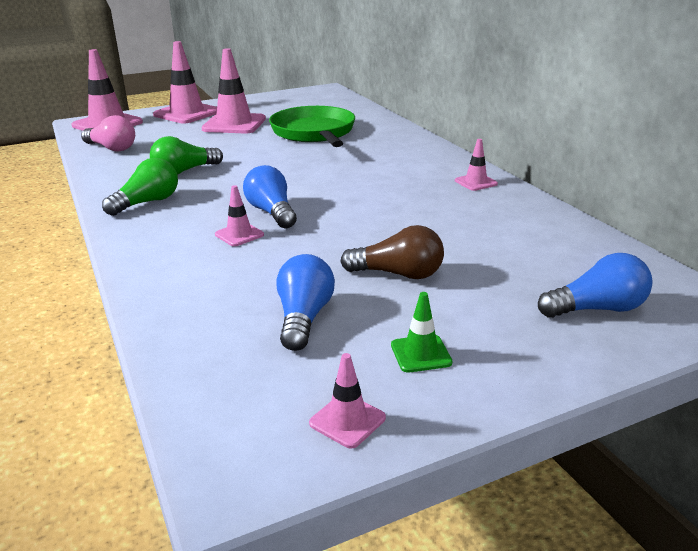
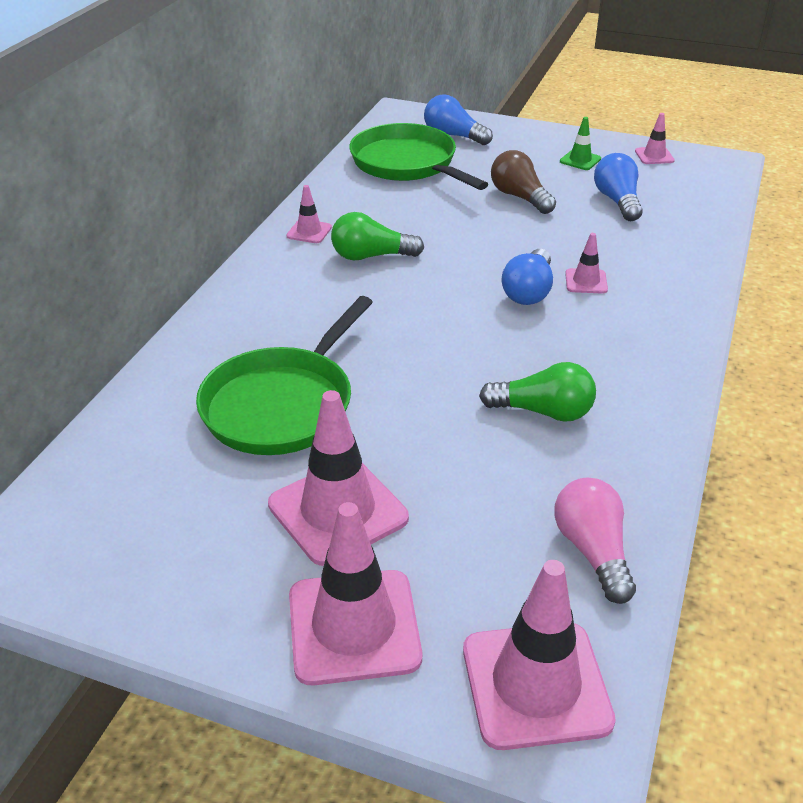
camera: 135 degrees left, 10 degrees up
green light bulb [102,158,178,216] -> green light bulb moved to [331,212,424,260]
blue light bulb [276,254,335,351] -> blue light bulb turned 120 degrees clockwise [594,153,643,221]
none -> green pan [349,123,488,190]

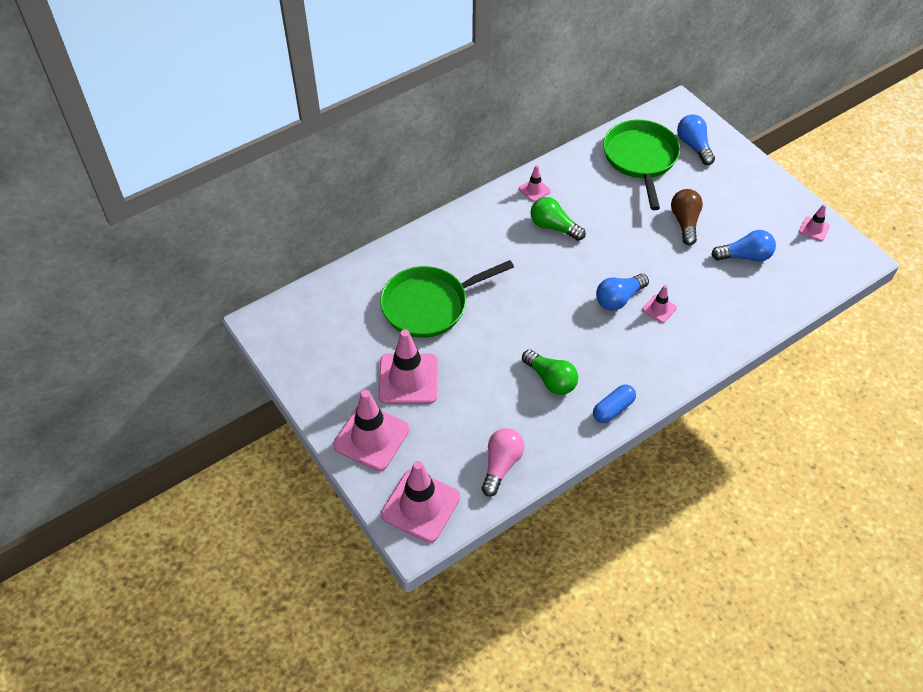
camera: 35 degrees right, 15 degrees up
green traffic cone [560,117,601,170] -> none
blue light bulb [594,153,643,221] -> blue light bulb turned 60 degrees clockwise [711,230,776,262]
none -> blue capsule [593,384,636,423]

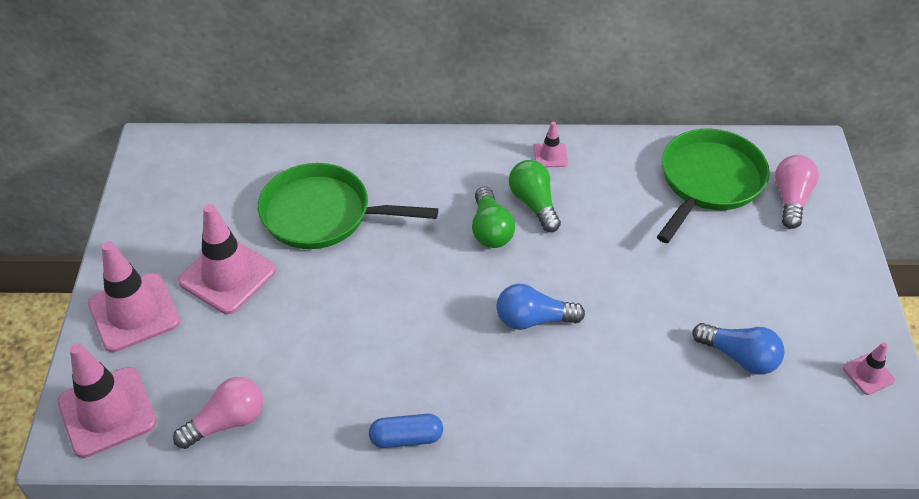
camera: 35 degrees right, 5 degrees down
green light bulb [522,349,578,395] -> green light bulb moved to [472,187,515,248]
pink traffic cone [642,285,677,323] -> none
brown light bulb [671,189,703,246] -> none
blue light bulb [677,115,715,165] -> pink light bulb [775,155,819,229]

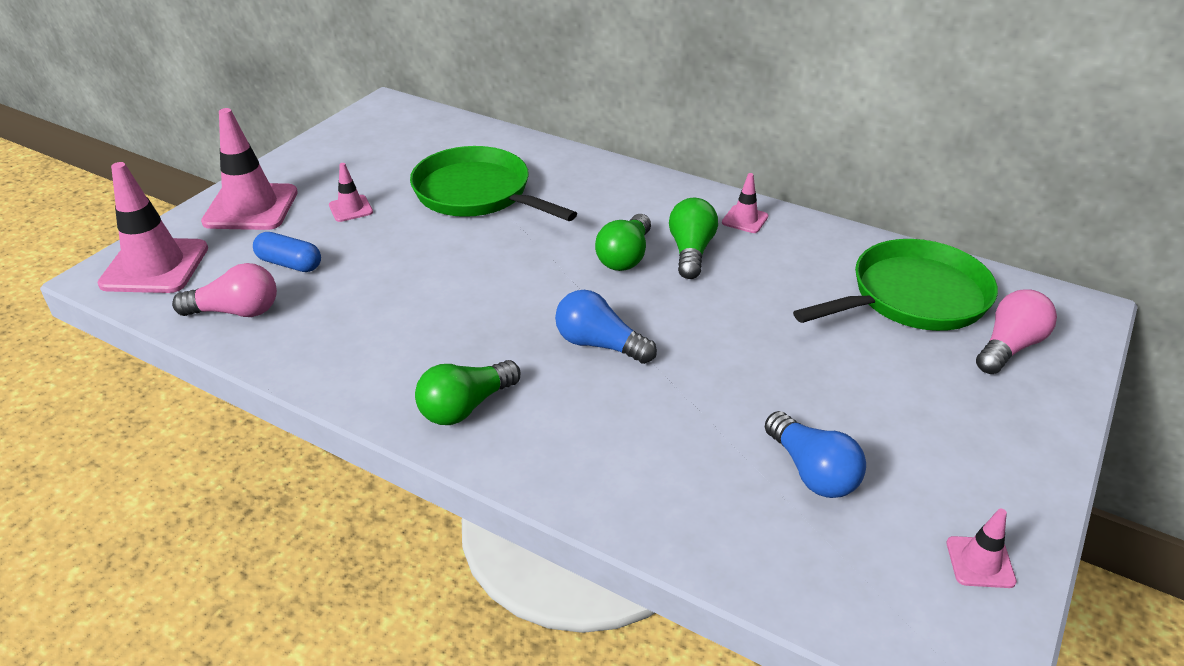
camera: 30 degrees right, 10 degrees down
pink traffic cone [178,204,276,314] -> pink traffic cone [329,163,373,222], size x0.48
blue capsule [369,414,443,448] -> blue capsule moved to [253,232,321,272]
none -> green light bulb [415,360,520,425]

